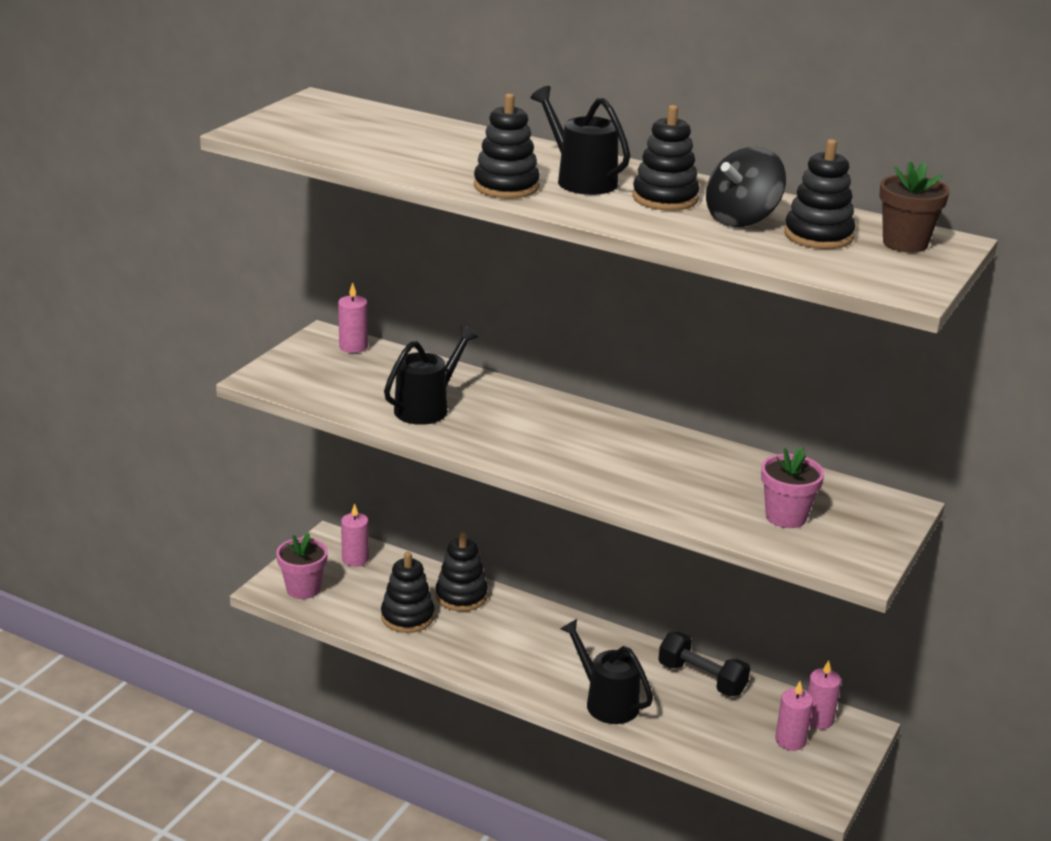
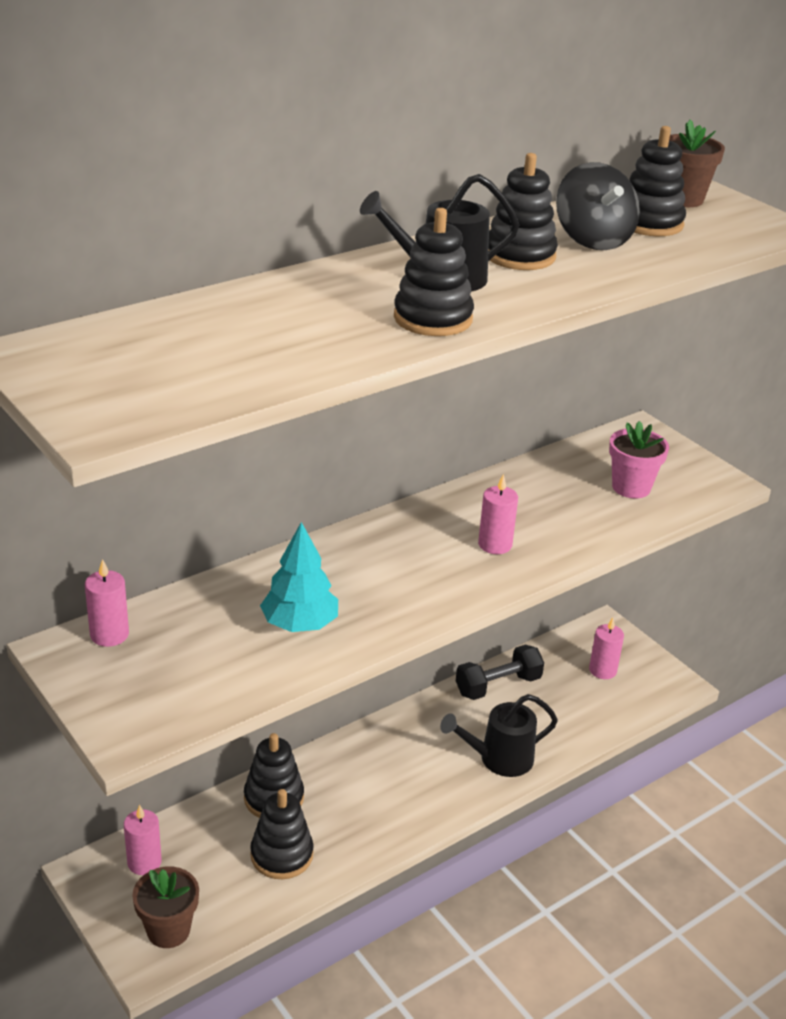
camera: 65 degrees left, 5 degrees up
pink flower pot [276,533,328,599] -> brown flower pot [132,867,199,948]
black watering can [384,326,478,425] -> turquoise tree [260,522,338,632]
pink candle [807,660,841,729] -> pink candle moved to [478,474,518,554]

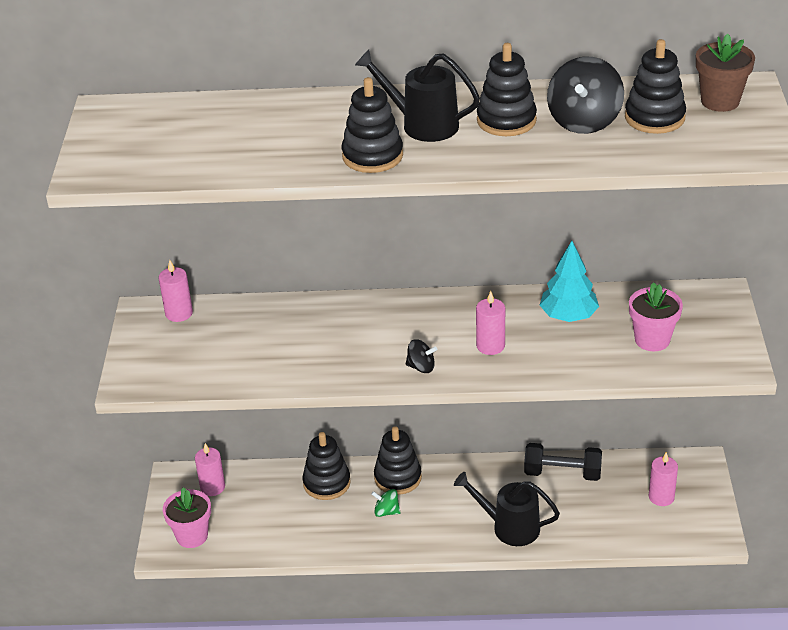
camera: 40 degrees right, 5 degrees up
brown flower pot [132,867,199,948] -> pink flower pot [163,488,211,548]
black stacking toy [250,789,313,879] -> black stacking toy moved to [374,426,422,495]
turquoise tree [260,522,338,632] -> turquoise tree moved to [540,241,599,322]
none -> green spinning top [371,489,400,517]
none -> black spinning top [406,339,437,373]

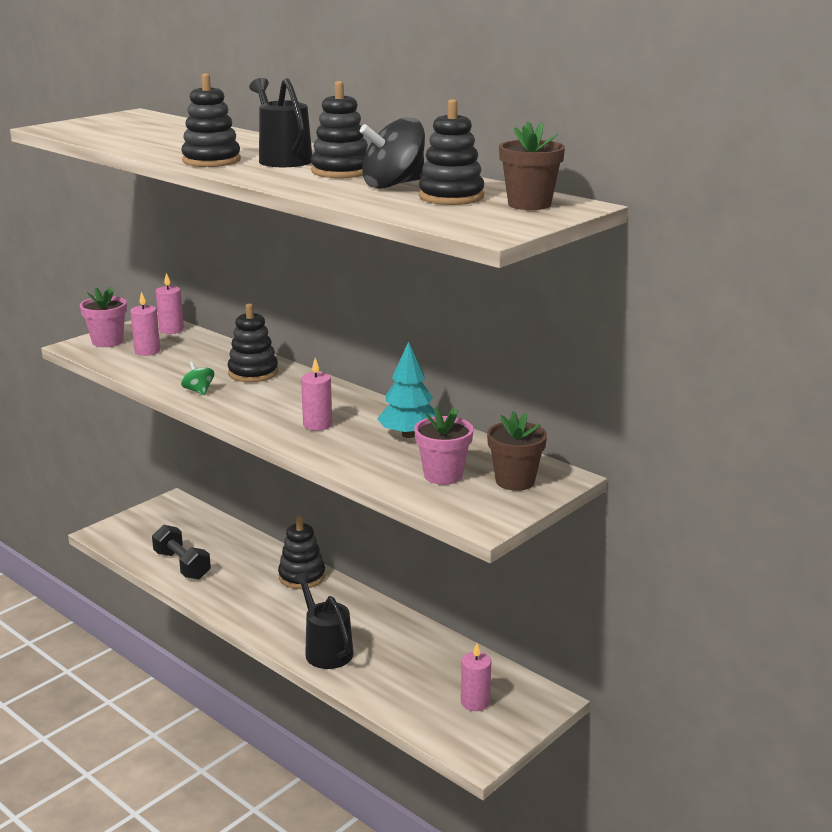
camera: 40 degrees right, 15 degrees down
pink flower pot [163,488,211,548] -> pink flower pot moved to [80,287,127,347]
pink candle [195,443,225,496] -> pink candle moved to [130,291,161,356]
black stacking toy [303,432,351,500] -> black stacking toy moved to [228,303,278,382]
green spinning top [371,489,400,517] -> green spinning top moved to [181,362,214,395]
black spinning top [406,339,437,373] -> none
black dumbbell [524,443,602,481] -> black dumbbell moved to [152,525,211,580]
none -> brown flower pot [487,411,547,491]

